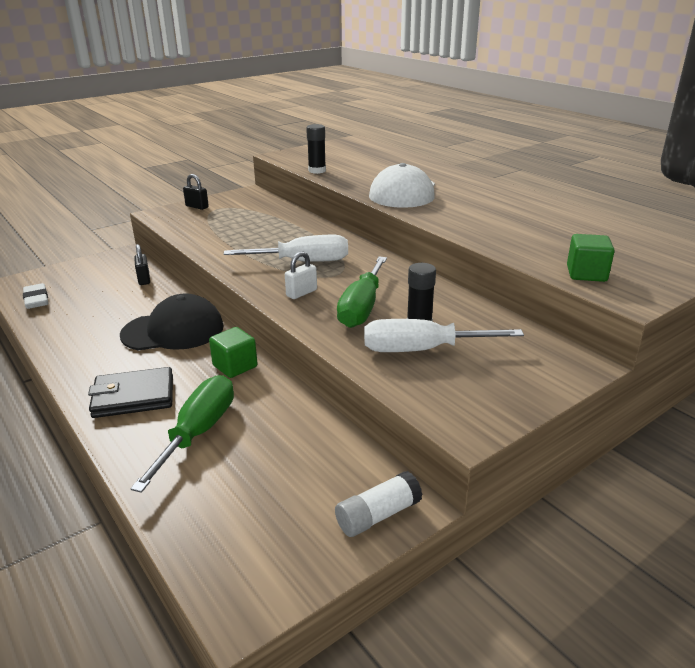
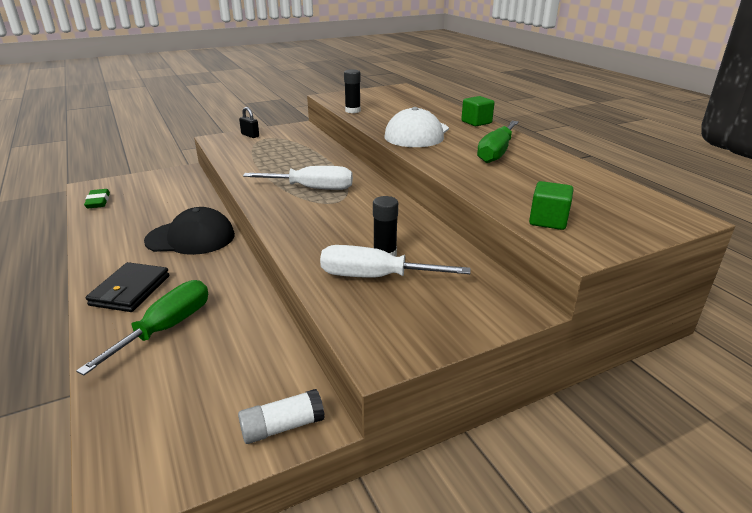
camera: 10 degrees right, 0 degrees up
white eraser [23,283,48,309] -> green eraser [84,189,110,208]
black wallet [88,367,173,418] -> black wallet turned 75 degrees counterclockwise [86,262,169,312]
black padlock [134,244,150,285] -> none
green cube [209,327,258,378] -> green cube moved to [461,96,494,126]
white padlock [285,251,317,299] -> none
green screwdriver [337,257,387,328] -> green screwdriver moved to [477,121,519,163]

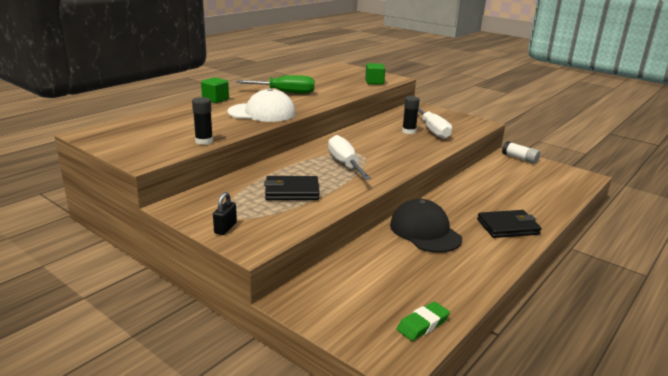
camera: 115 degrees left, 5 degrees down
green screwdriver [76,280,208,375] -> none
none -> black wallet [264,176,320,200]

